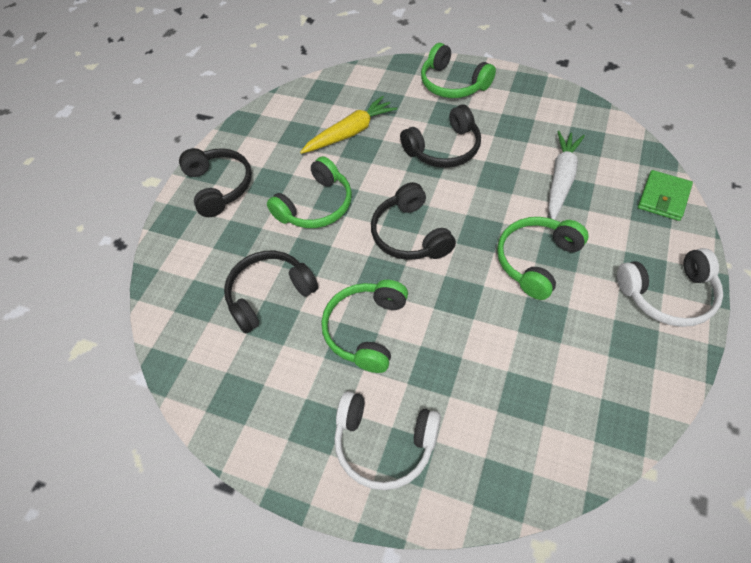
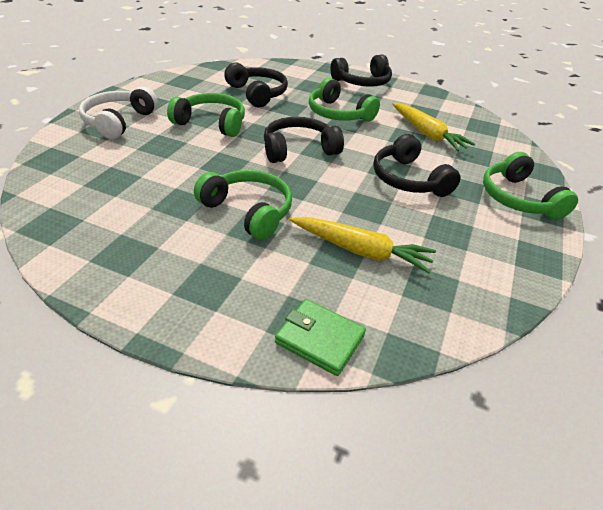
camera: 85 degrees right, 15 degrees down
green headphones [421,43,496,98] -> green headphones turned 60 degrees counterclockwise [483,152,578,220]
white carrot [549,131,585,220] -> yellow carrot [290,217,436,273]
white headphones [617,248,723,327] -> none

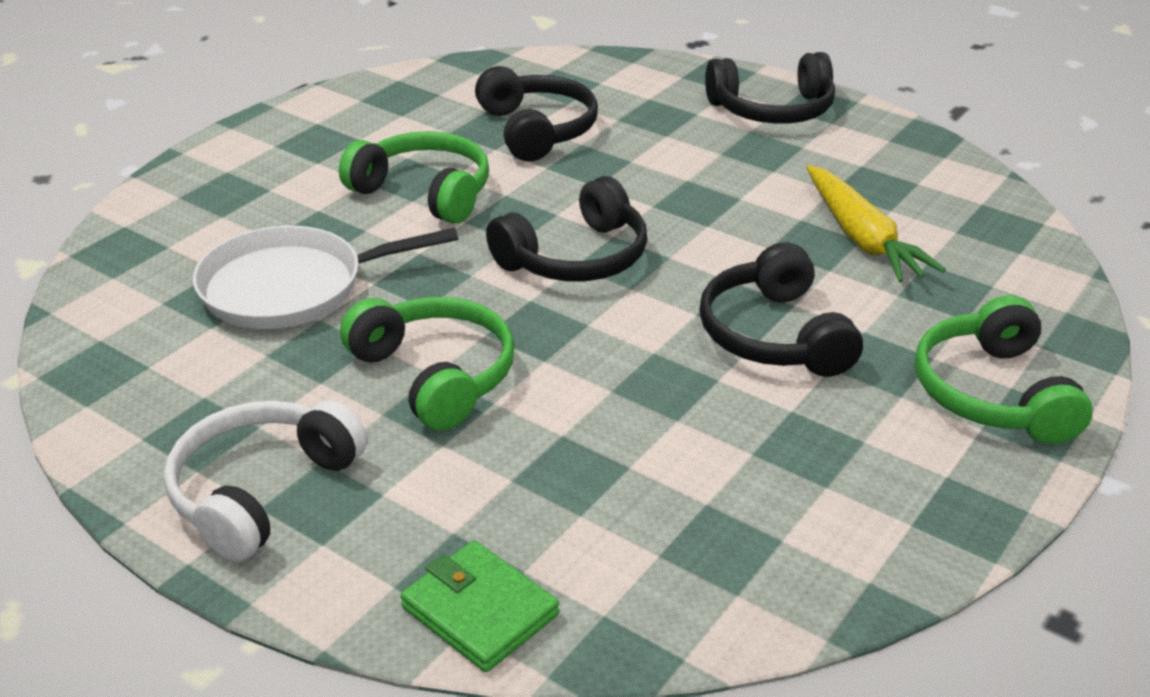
camera: 15 degrees right, 5 degrees down
white headphones [79,87,158,139] -> white headphones moved to [164,400,367,562]
black headphones [264,117,344,163] -> black headphones turned 150 degrees clockwise [486,176,647,281]
yellow carrot [290,217,436,273] -> none
green headphones [309,78,380,122] -> none
none -> white pan [193,226,458,329]

